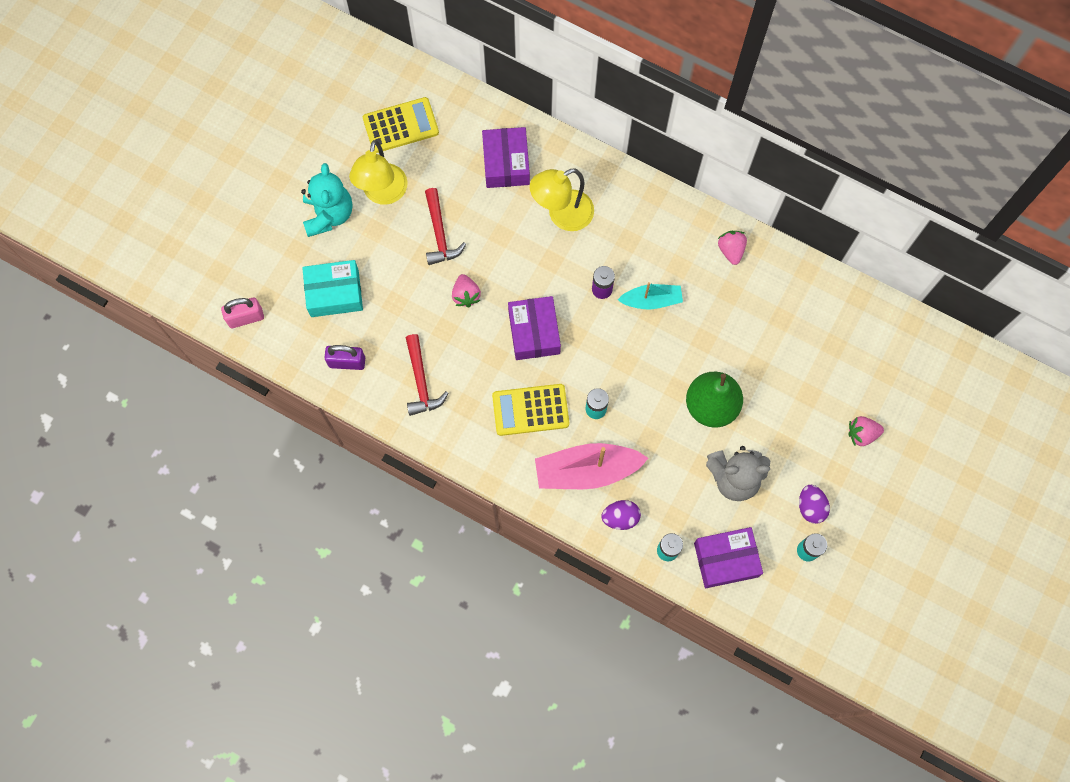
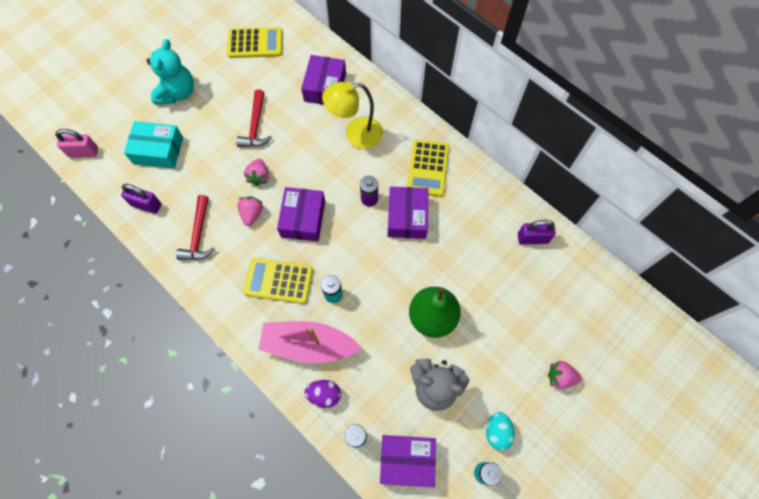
camera: 15 degrees right, 5 degrees down
yellow lamp [349,140,408,205] -> none
turquoise boat [618,282,683,309] -> purple box [388,187,429,239]
pink strawberry [718,231,747,265] -> pink strawberry moved to [237,197,263,226]
purple egg [799,485,830,524] -> turquoise egg [486,412,515,451]
none -> yellow calculator [407,140,449,197]
none -> purple padlock [518,220,556,244]

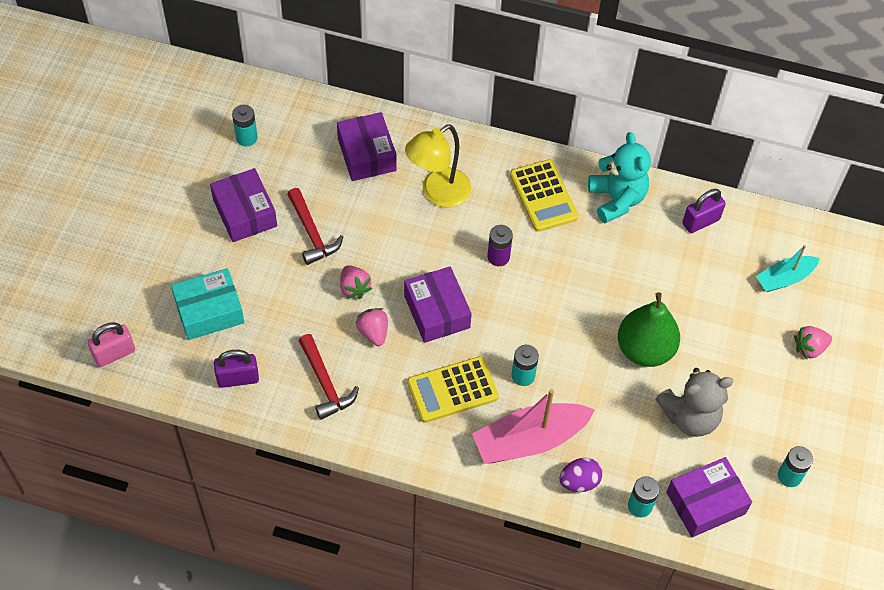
camera: 30 degrees left, 10 degrees down
turquoise teddy bear [146,39,194,104] -> turquoise teddy bear moved to [588,132,651,223]
yellow calculator [227,27,283,58] -> turquoise battery [232,105,258,146]
purple box [388,187,429,239] -> purple box moved to [210,168,277,242]
turquoise egg [486,412,515,451] -> none
none -> turquoise boat [756,245,820,292]

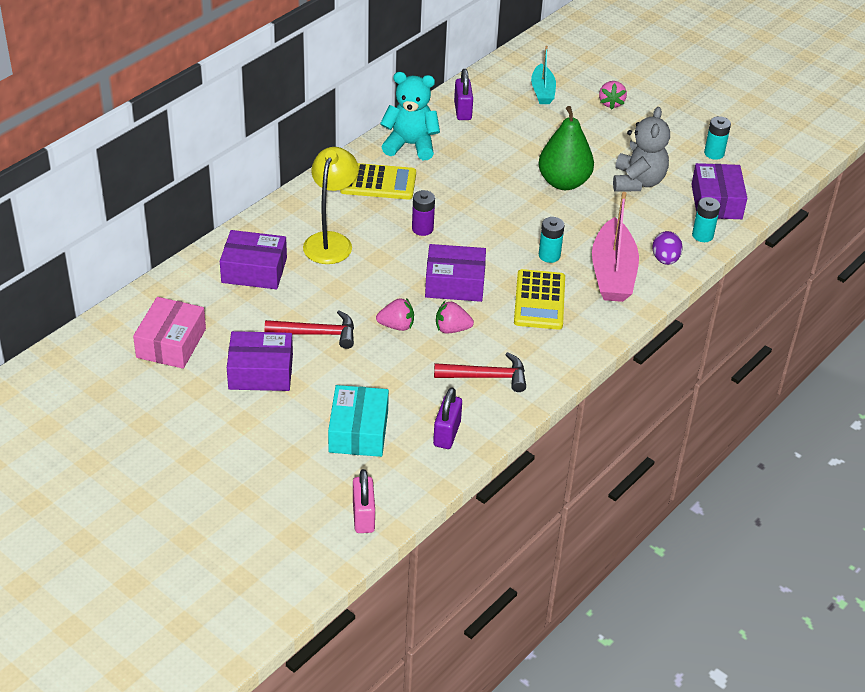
camera: 65 degrees left, 15 degrees down
turquoise battery [232,105,258,146] -> pink box [133,297,206,369]
yellow lamp [405,124,471,207] -> yellow lamp turned 150 degrees counterclockwise [303,147,358,264]

